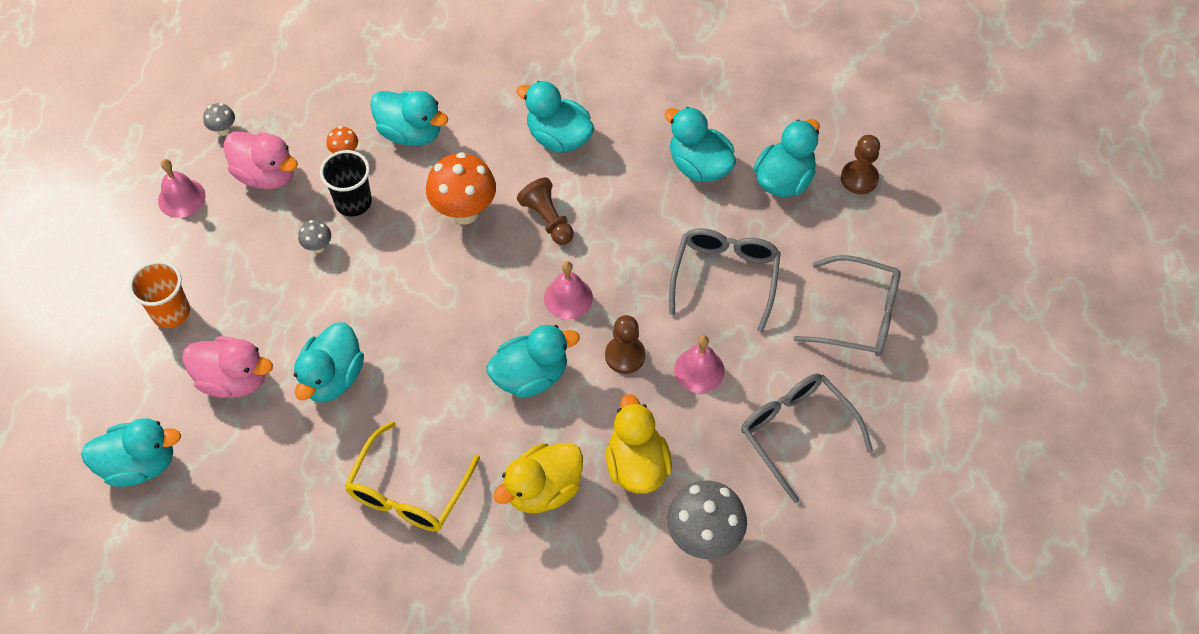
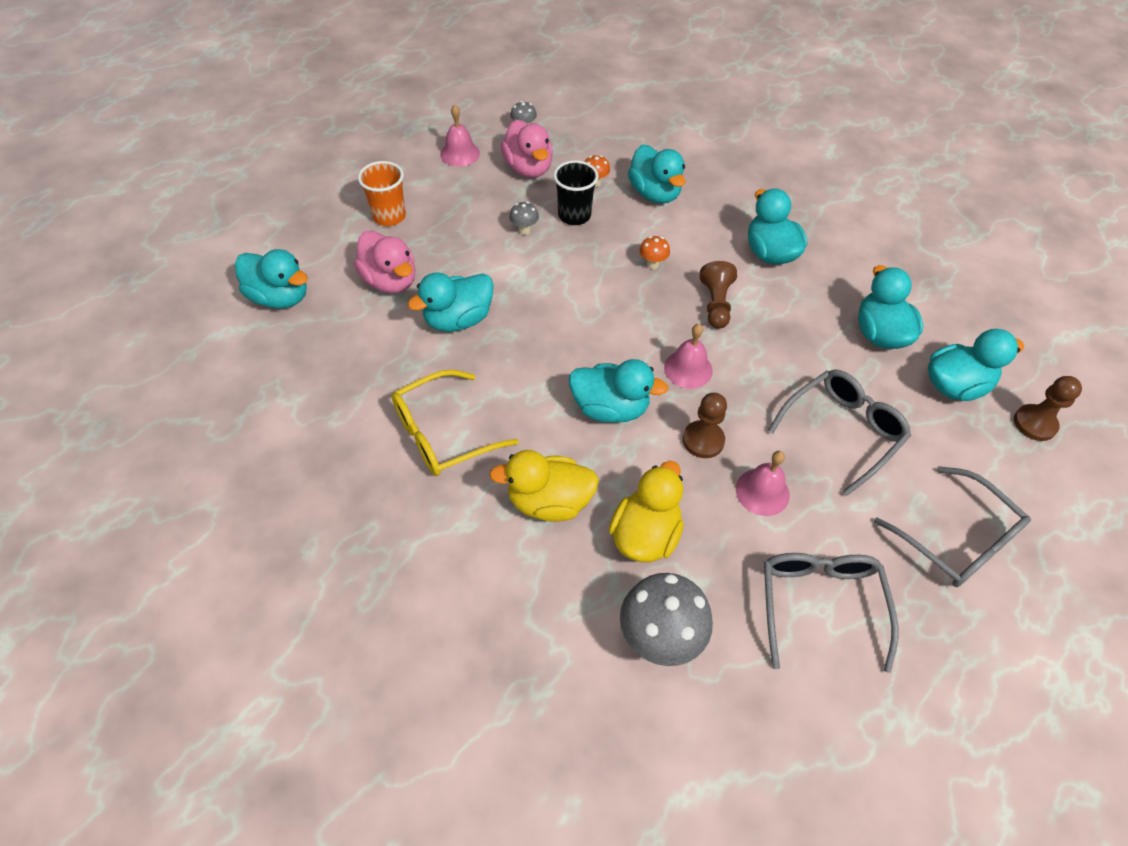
camera: 35 degrees right, 5 degrees down
orange mushroom [426,152,496,225] -> orange mushroom [640,236,670,269], size x0.47

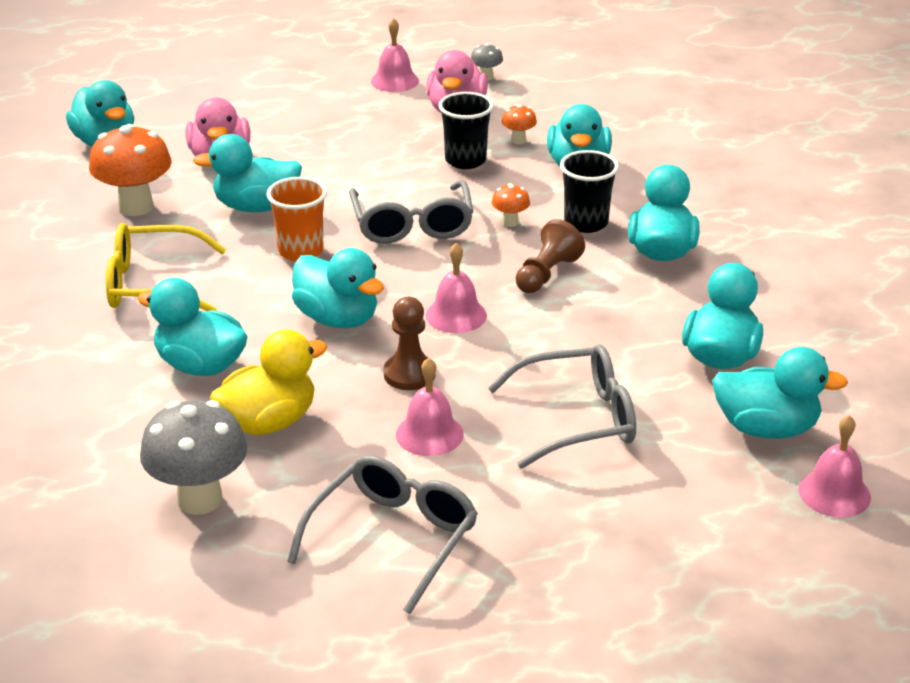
camera: 30 degrees right, 20 degrees down
orange cup [358,161,406,226] -> orange cup moved to [267,177,327,261]
yellow duck [489,450,599,522] -> turquoise duck [137,278,248,376]
grey mushroom [509,202,539,235] -> none
grey glasses [874,466,1031,587] -> grey glasses moved to [349,180,473,244]
brown pawn [1014,376,1082,441] -> pink bell [798,415,871,517]
none -> orange mushroom [89,124,172,216]
none -> black cup [560,150,619,233]

